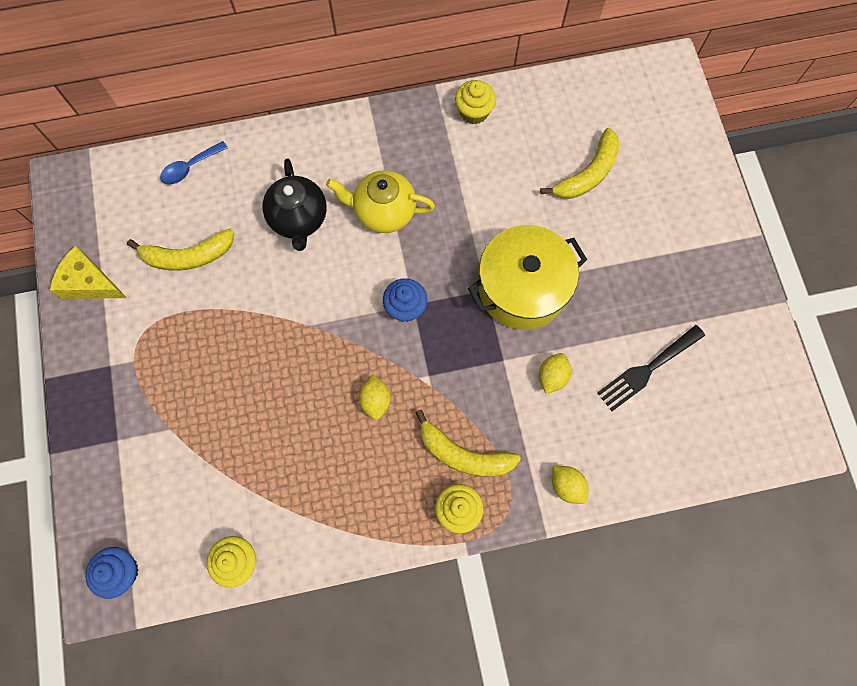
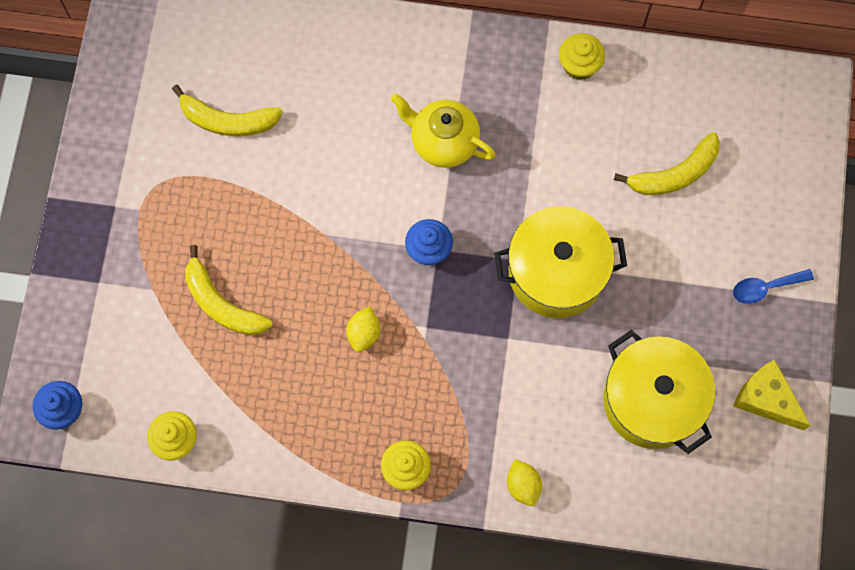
camera: 20 degrees right, 0 degrees up
yellow cheese [50,246,127,299] -> yellow cheese moved to [733,359,811,430]
blue spoon [160,141,228,184] -> blue spoon moved to [733,269,814,304]
black teapot [262,158,327,251] -> none
yellow banana [415,409,521,476] -> yellow banana moved to [185,245,272,335]
yellow lemon [539,353,571,394] -> none
black fork [597,325,705,411] -> yellow pot [603,330,715,454]

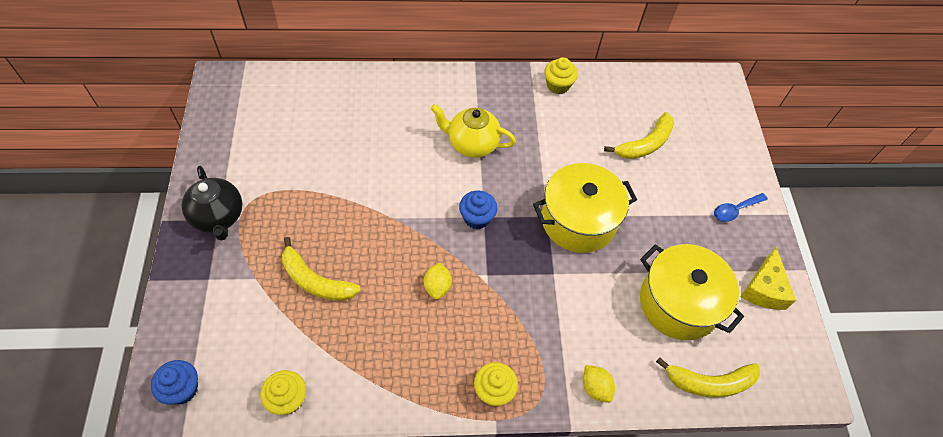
camera: 15 degrees left, 15 degrees down
yellow banana [172,85,283,136] -> yellow banana moved to [656,357,760,398]
yellow cheese [733,359,811,430] -> yellow cheese turned 105 degrees counterclockwise [740,247,796,310]
none -> black teapot [182,166,242,241]

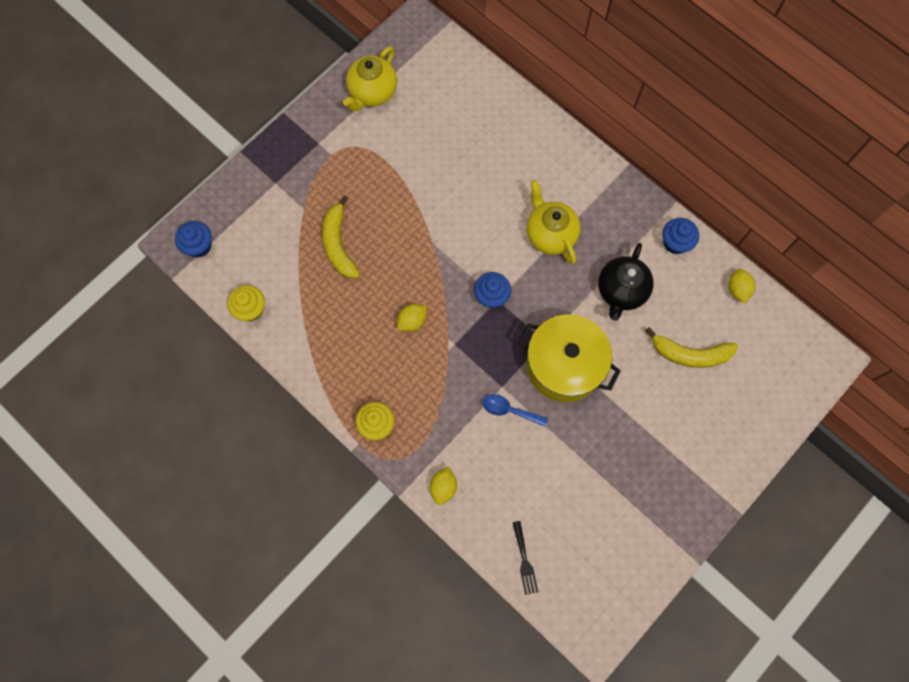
camera: 50 degrees right, 15 degrees up
black teapot [182,166,242,241] -> black teapot moved to [598,243,654,321]
yellow cupcake [544,57,578,94] -> blue cupcake [662,218,699,254]
yellow pot [640,244,744,340] -> none
yellow banana [656,357,760,398] -> black fork [513,521,538,595]
blue spoon [714,193,768,222] -> blue spoon moved to [482,394,548,427]
yellow cheese [740,247,796,310] -> none
none -> yellow teapot [343,46,397,111]
none -> yellow lemon [728,268,755,304]

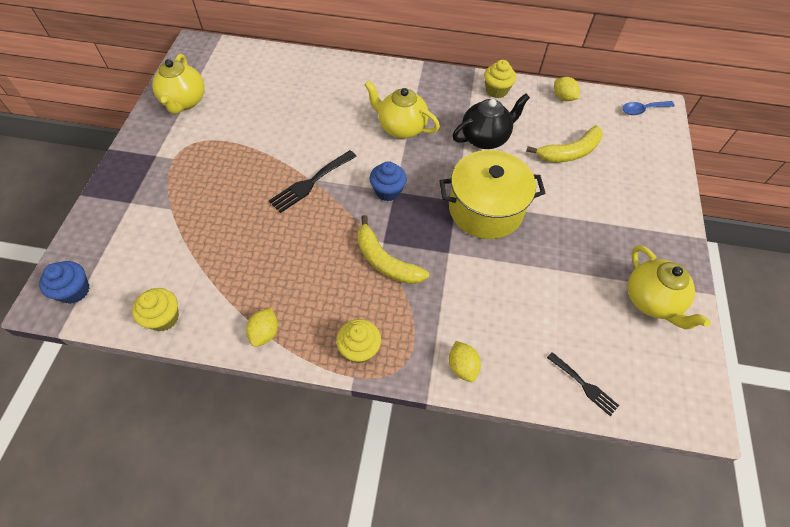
camera: 35 degrees left, 15 degrees down
yellow banana [322,195,360,278] -> yellow banana moved to [358,215,429,284]
yellow lemon [397,304,427,332] -> yellow lemon moved to [246,308,278,347]
blue spoon [482,394,548,427] -> blue spoon moved to [622,101,675,115]
black teapot [598,243,654,321] -> black teapot turned 105 degrees counterclockwise [452,93,530,149]
blue cupcake [662,218,699,254] -> yellow cupcake [484,60,516,98]
none -> black fork [269,150,357,213]
none -> yellow teapot [628,245,711,329]

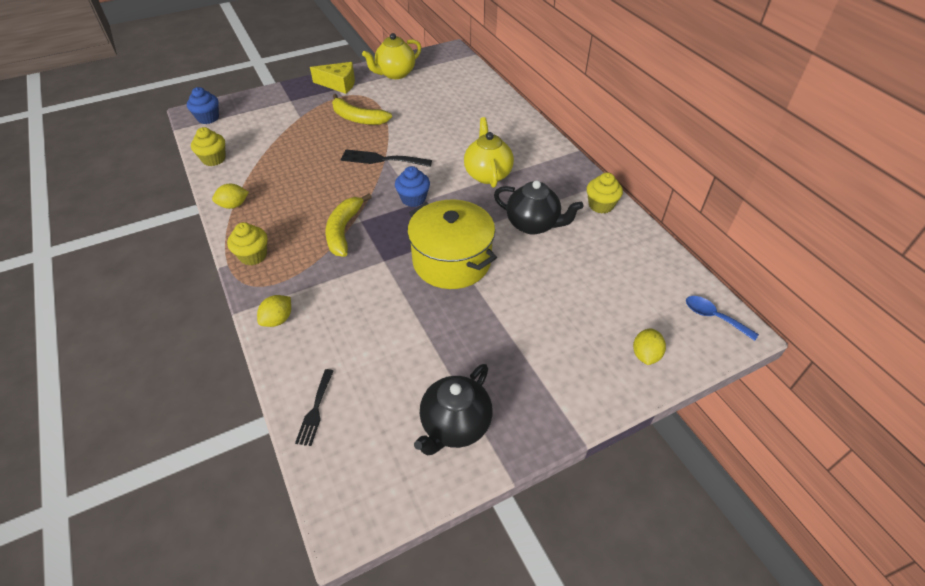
camera: 55 degrees right, 10 degrees down
yellow banana [526,125,603,162] -> yellow banana moved to [332,94,392,125]
yellow lemon [554,77,580,101] -> yellow lemon moved to [633,328,666,365]
yellow teapot [628,245,711,329] -> black teapot [414,364,493,455]
none -> yellow cheese [310,62,355,94]

